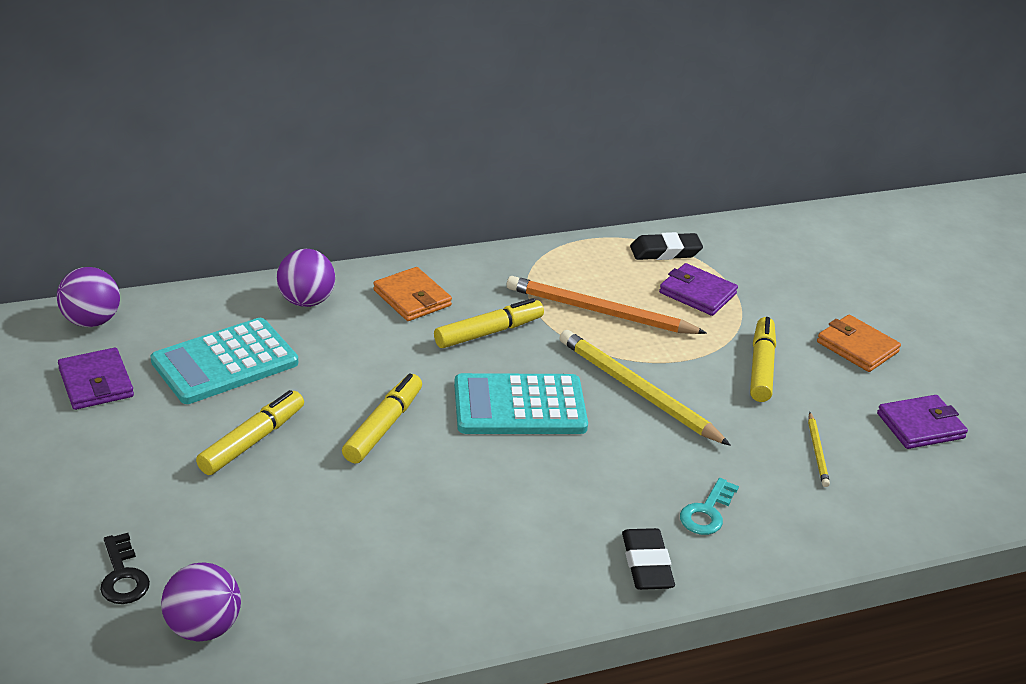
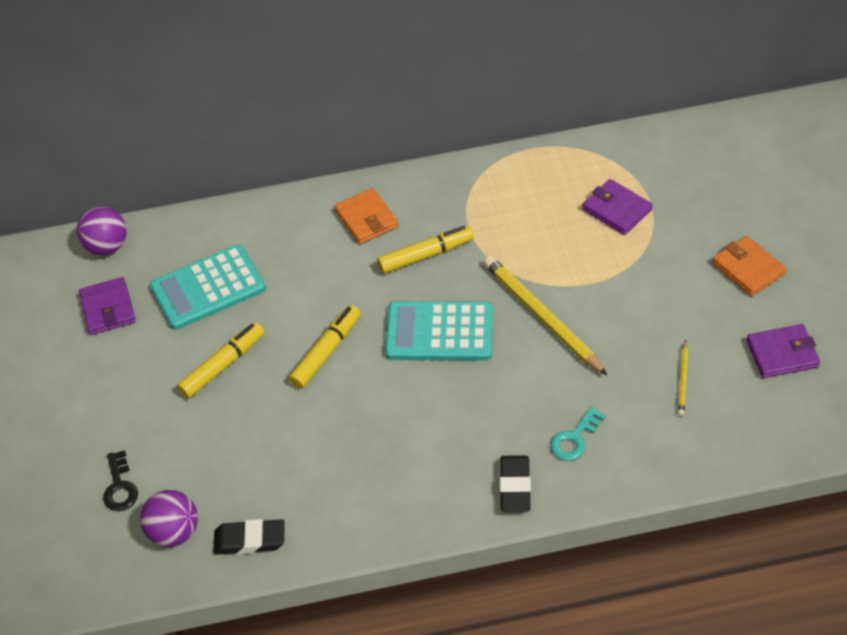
camera: 15 degrees right, 15 degrees up
purple ball [277,249,335,307] -> none
orange pencil [507,276,707,334] -> none
black eraser [630,232,703,260] -> black eraser moved to [213,519,285,555]
yellow marker [750,317,776,402] -> none

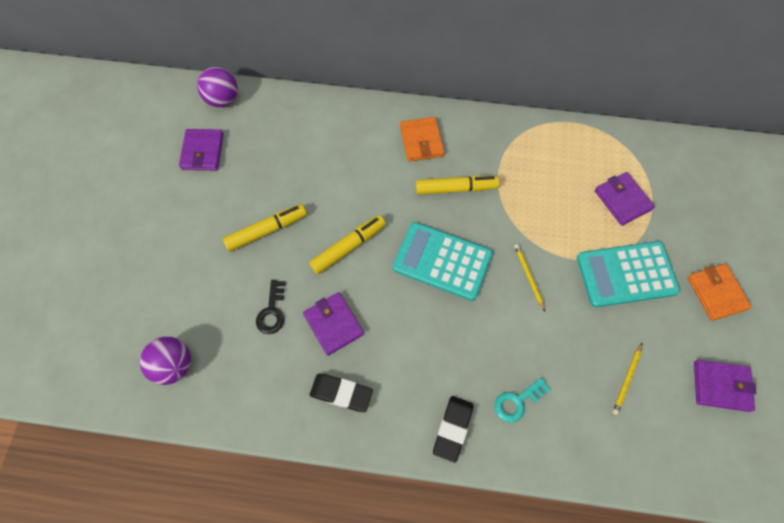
camera: 15 degrees right, 15 degrees up
black key [103,450,138,511] -> black key moved to [256,280,286,334]
turquoise calculator [149,245,266,330] -> turquoise calculator moved to [577,241,680,307]
black eraser [213,519,285,555] -> black eraser moved to [310,374,373,412]
yellow pencil [483,256,607,375] -> yellow pencil [514,244,545,311], size x0.47
none -> purple wallet [303,292,364,356]

